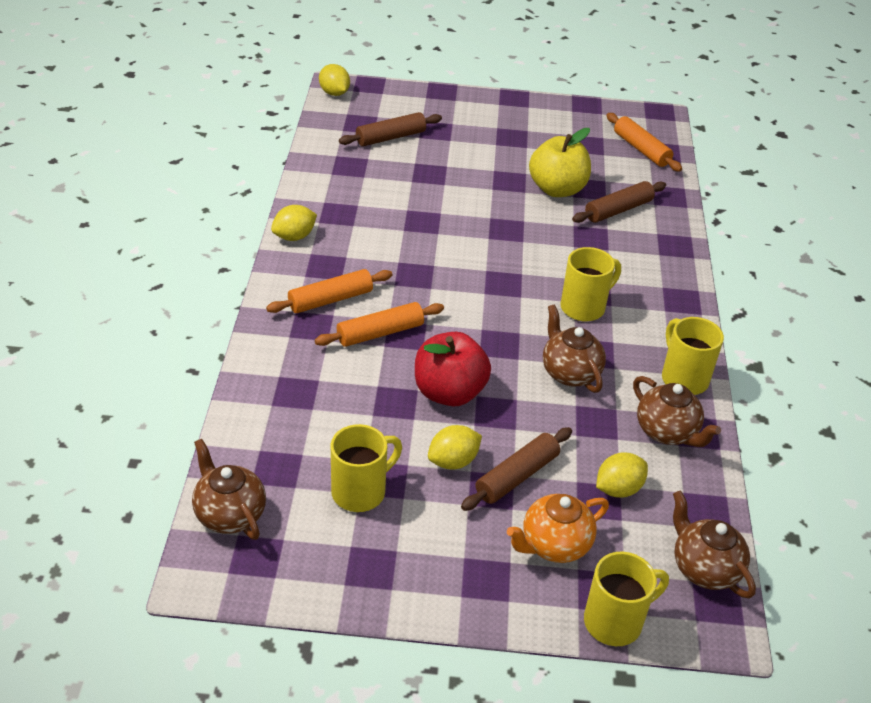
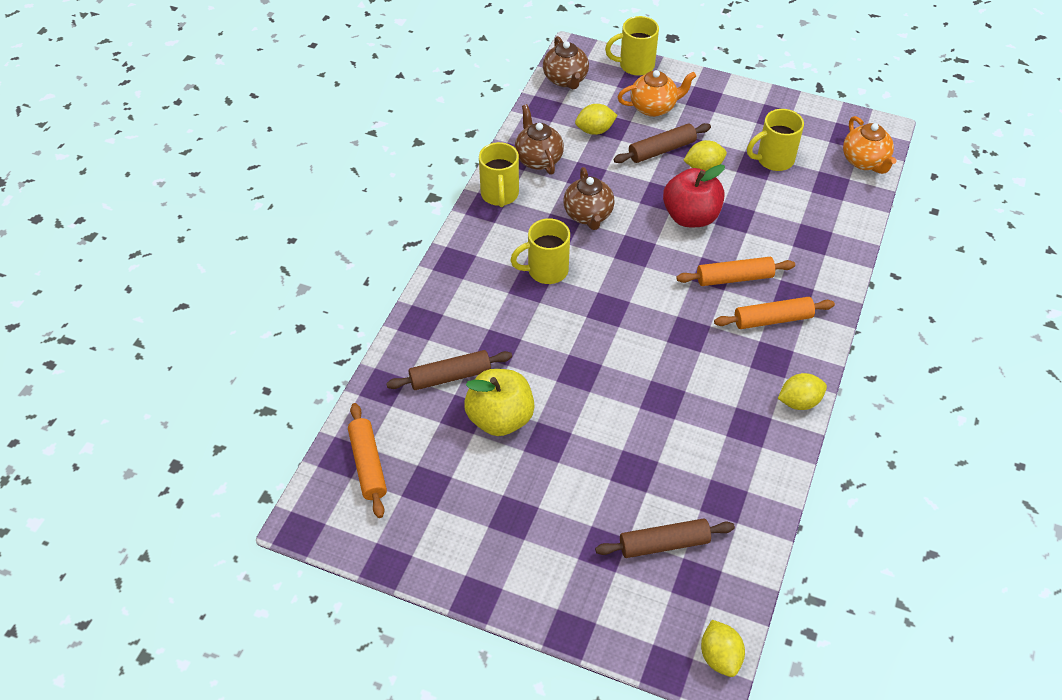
camera: 160 degrees left, 10 degrees up
brown teapot [192,439,266,540] -> orange teapot [843,116,897,174]

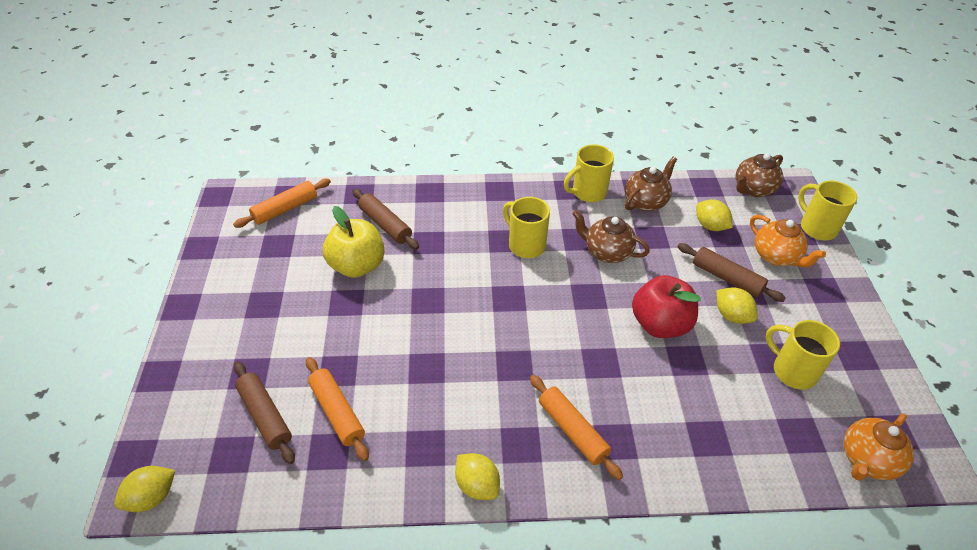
camera: 65 degrees right, 5 degrees down
brown teapot [563,167,615,230] -> brown teapot turned 60 degrees clockwise [572,210,650,263]
orange rolling pin [676,257,795,286] -> orange rolling pin moved to [306,357,369,461]

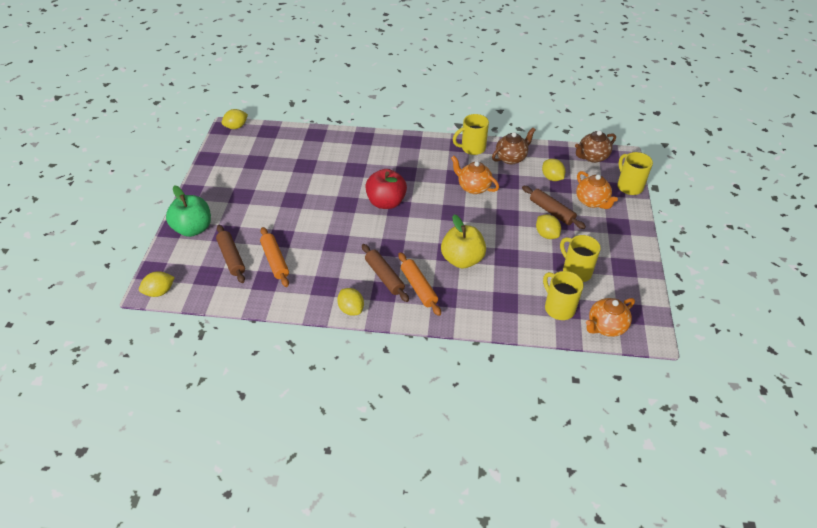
camera: 10 degrees right, 0 degrees up
orange rolling pin [233,179,331,228] -> none
yellow apple [323,206,385,278] -> yellow apple moved to [441,215,486,268]
brown rolling pin [352,189,419,249] -> brown rolling pin moved to [362,244,409,302]
yellow mug [503,197,550,258] -> yellow mug moved to [543,271,584,320]
brown teapot [572,210,650,263] -> orange teapot [451,156,499,194]
red apple [632,275,701,338] -> red apple moved to [365,169,407,209]
none -> green apple [166,185,211,237]
none -> yellow lemon [222,109,248,129]

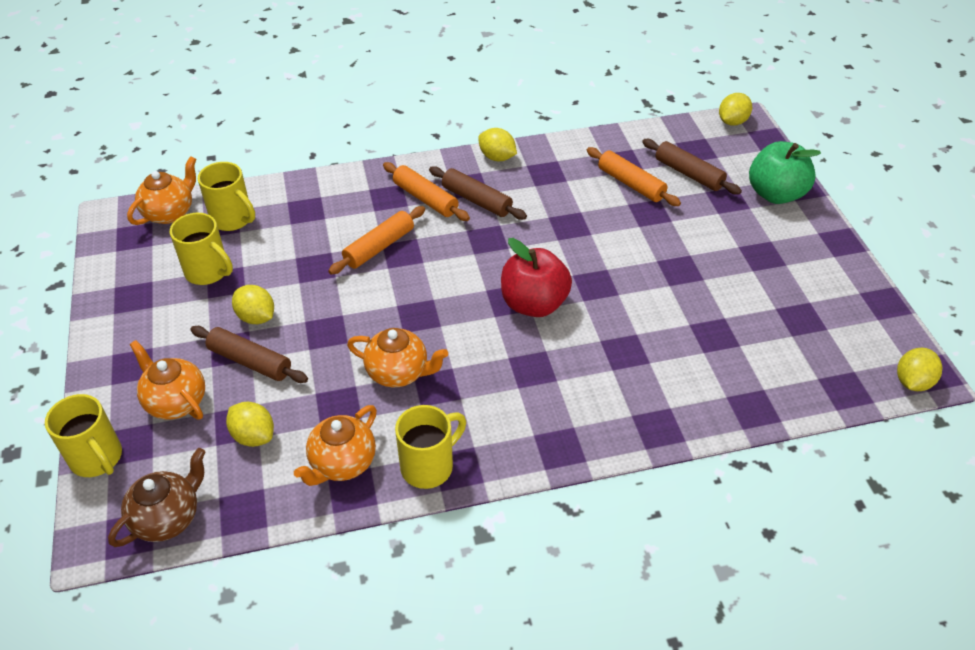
camera: 160 degrees right, 0 degrees up
yellow apple [441,215,486,268] -> orange rolling pin [328,206,425,274]
brown teapot [492,128,535,164] -> orange teapot [294,405,377,486]

